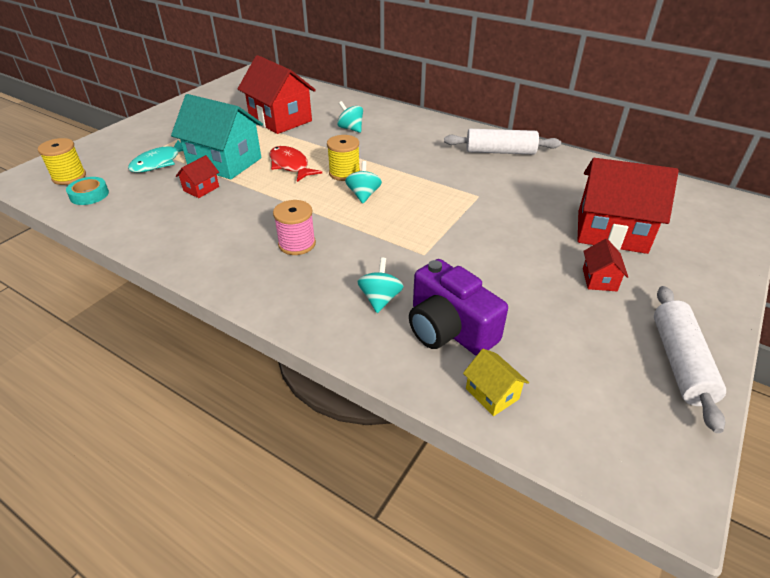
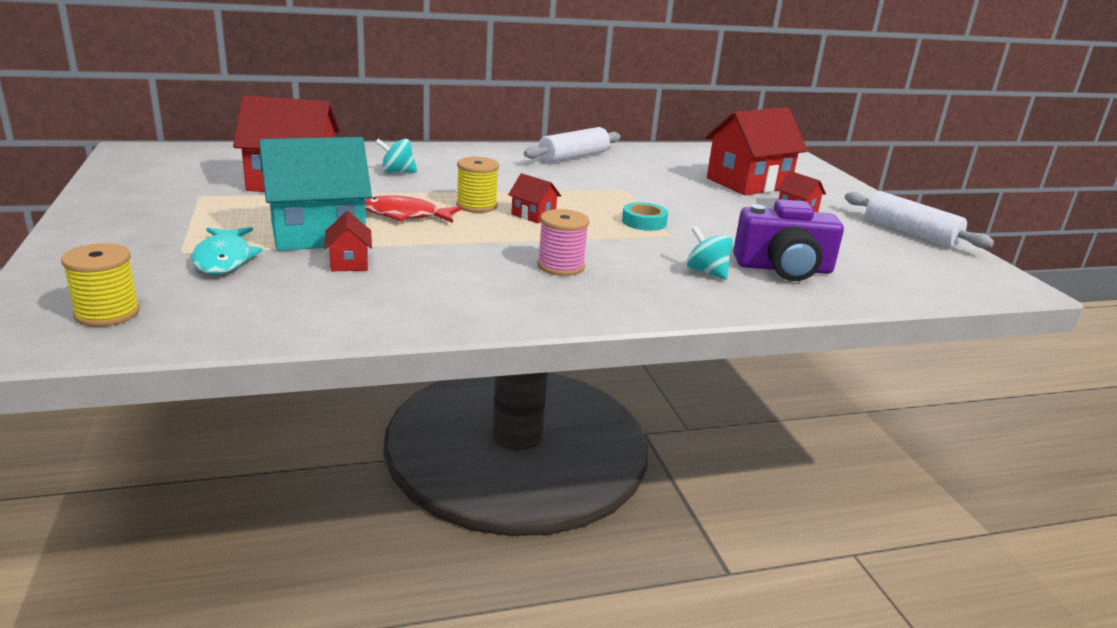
camera: 50 degrees left, 15 degrees down
turquoise tape [66,177,109,205] -> turquoise tape moved to [622,202,668,231]
turquoise spinning top [345,161,382,203] -> red house [508,173,561,223]
yellow house [463,349,529,416] -> none

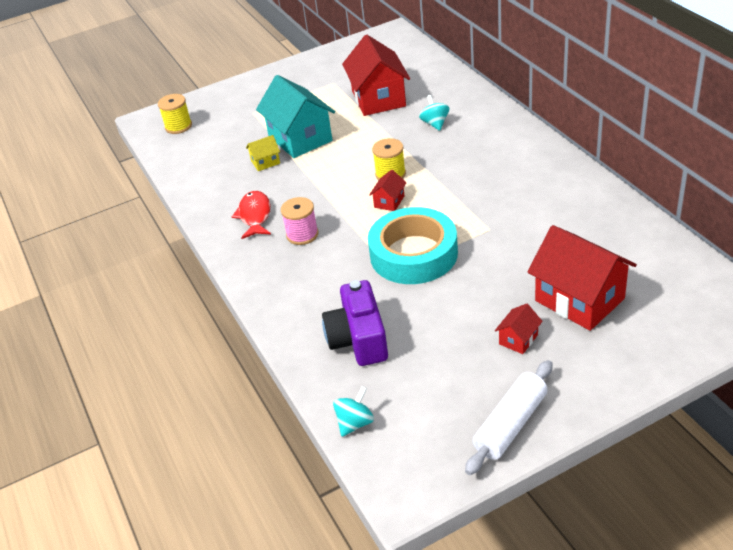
camera: 85 degrees right, 15 degrees up
turquoise fish [191,227,263,274] -> none
red house [324,211,372,271] -> yellow house [246,135,280,171]
red fish [365,195,461,223] -> red fish moved to [232,191,271,239]
white rolling pin [524,127,621,163] -> none
turquoise tape [622,202,668,231] -> turquoise tape [368,207,458,284], size x2.37
turquoise spinning top [687,226,733,280] -> turquoise spinning top moved to [333,386,374,437]

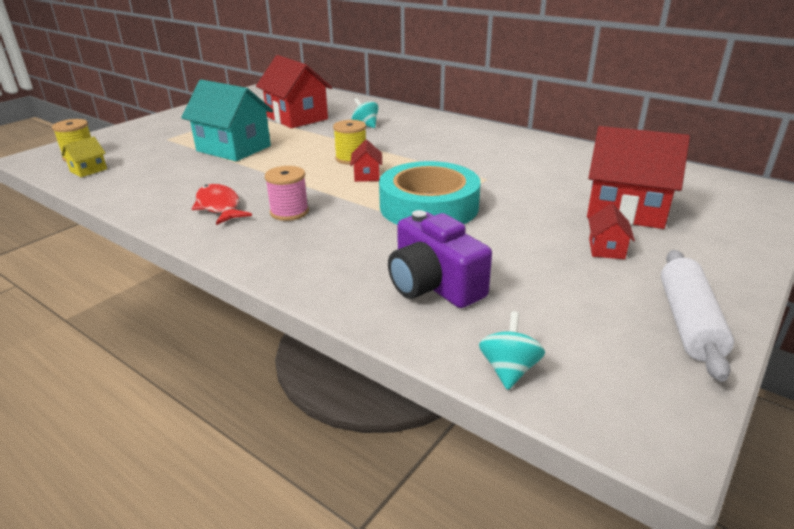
camera: 30 degrees left, 10 degrees down
yellow house [246,135,280,171] -> yellow house moved to [61,137,107,177]

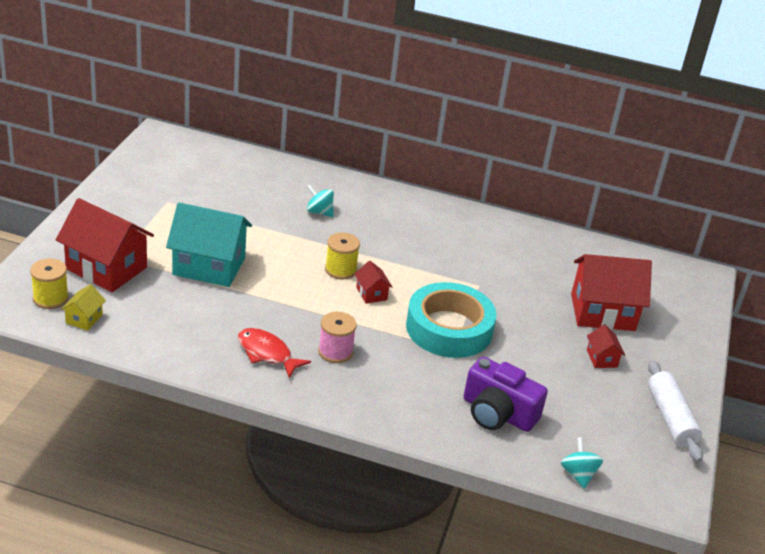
camera: 25 degrees left, 5 degrees up
red house [256,55,332,128] -> red house moved to [56,198,154,292]

